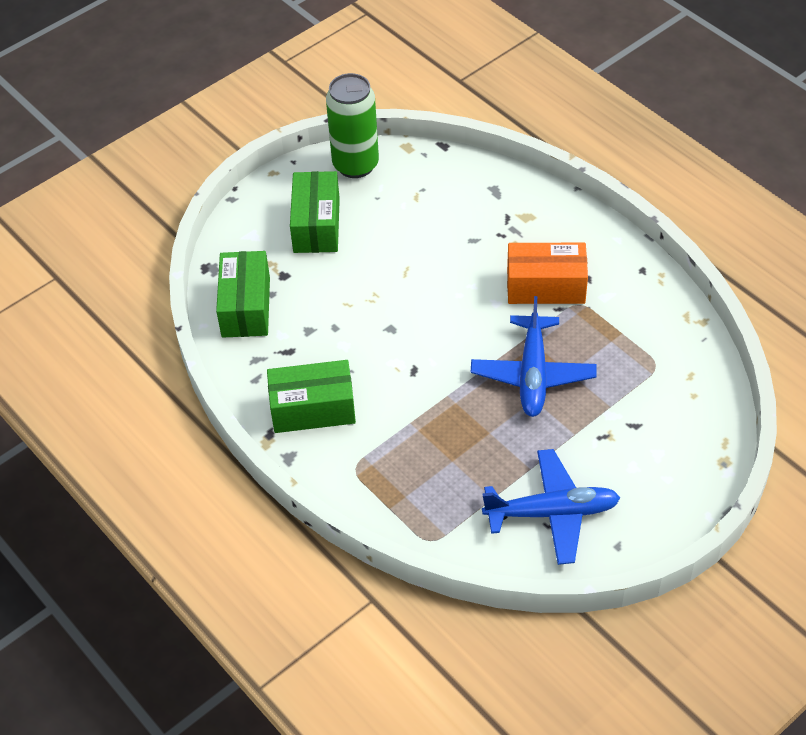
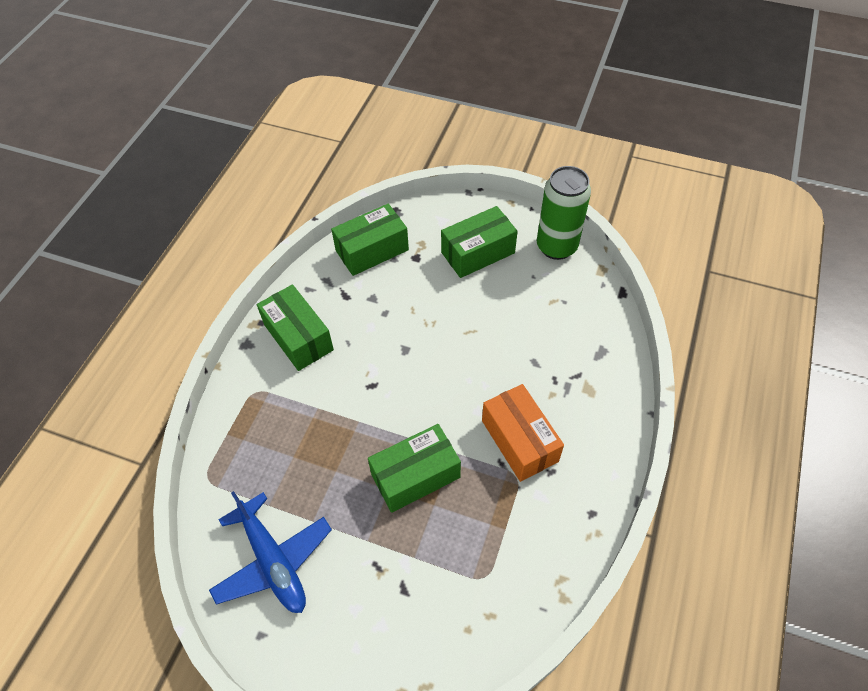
camera: 60 degrees right, 5 degrees up
blue plane [471,296,596,417] -> green box [368,424,461,513]

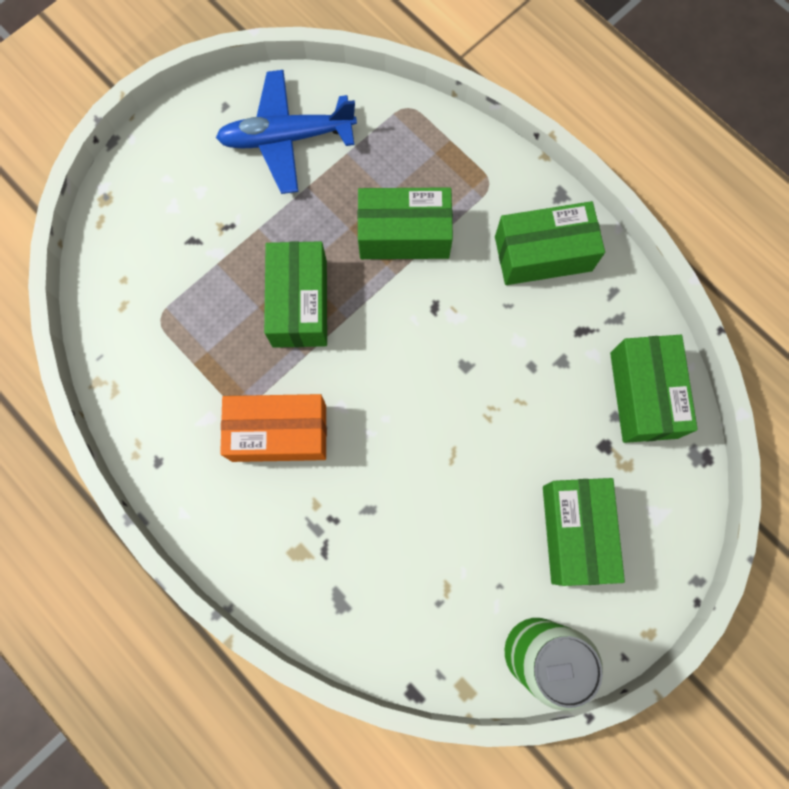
camera: 115 degrees right, 20 degrees up
none -> green box [357,187,453,259]

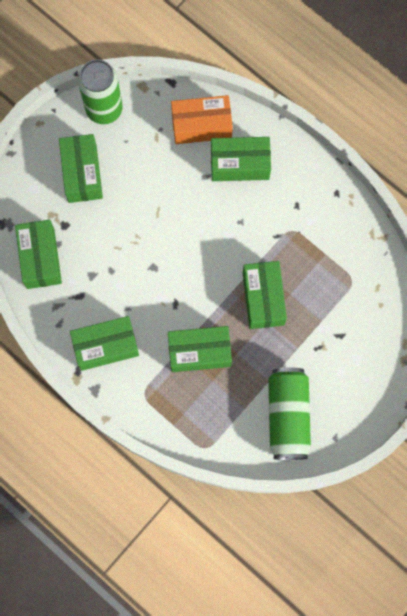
camera: 175 degrees right, 0 degrees up
blue plane [216,70,357,194] -> green can [268,368,311,460]
orange box [220,394,327,462] -> orange box moved to [171,95,233,144]
none -> green box [211,137,271,181]

